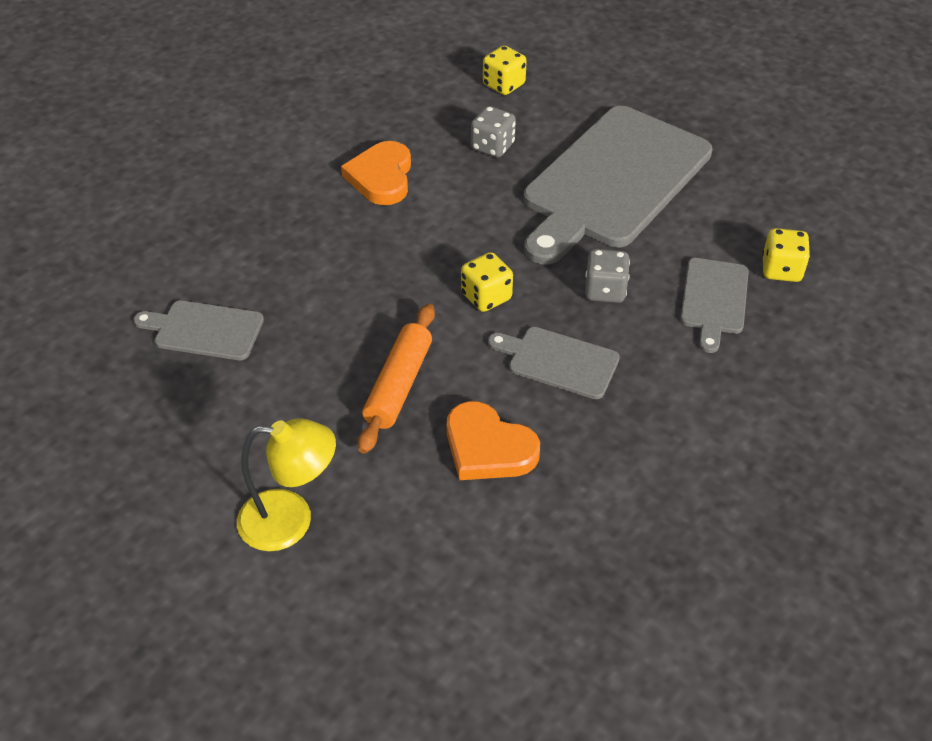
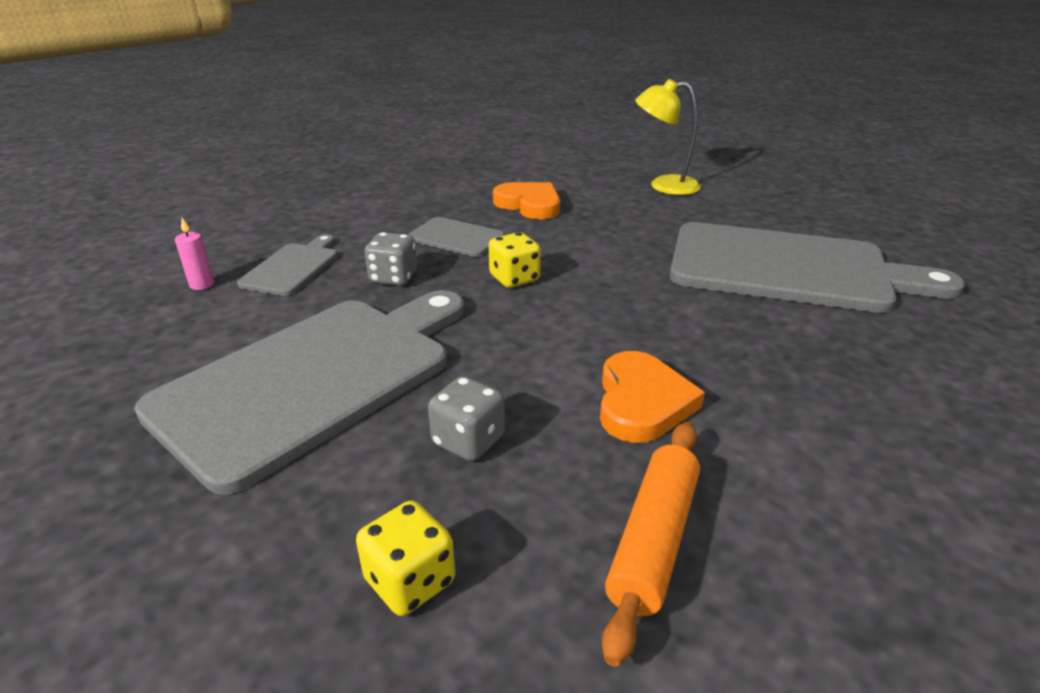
camera: 175 degrees left, 15 degrees down
grey cutting board [133,300,264,360] -> grey cutting board [670,222,965,313], size x2.18
orange rolling pin [358,304,435,454] -> orange rolling pin moved to [602,422,700,667]
yellow dice [762,228,810,282] -> pink candle [175,218,214,290]

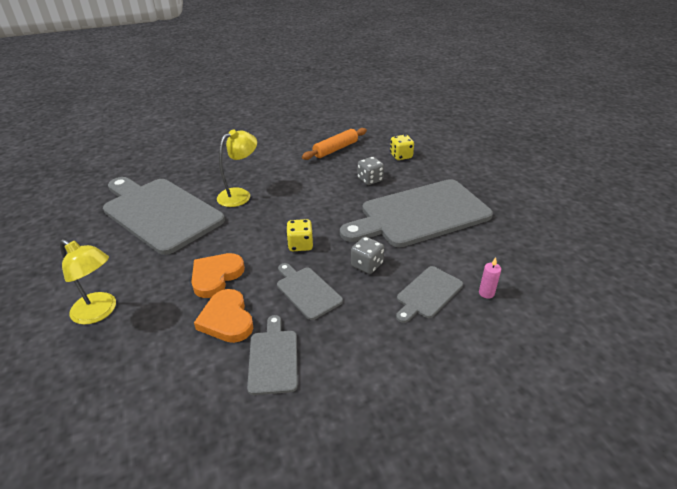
camera: 155 degrees left, 5 degrees up
orange heart [600,351,705,443] -> orange heart moved to [191,253,245,298]
none -> yellow lamp [217,129,257,207]
none -> grey cutting board [247,315,298,395]

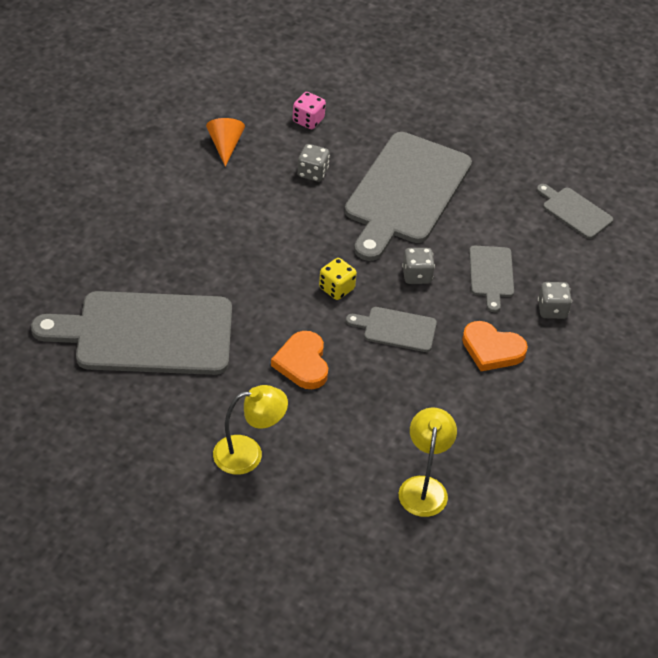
camera: 45 degrees left, 10 degrees up
orange heart [194,289,253,343] -> orange heart moved to [462,321,528,371]
yellow lamp [217,129,257,207] -> yellow lamp moved to [399,408,457,517]
grey cutting board [247,315,298,395] -> grey cutting board moved to [537,184,613,239]
orange rolling pin [302,128,367,160] -> orange cone [206,118,245,167]
yellow dice [390,135,414,160] -> pink dice [293,92,326,129]
pink candle [479,257,501,299] -> none
none -> grey dice [538,282,572,319]

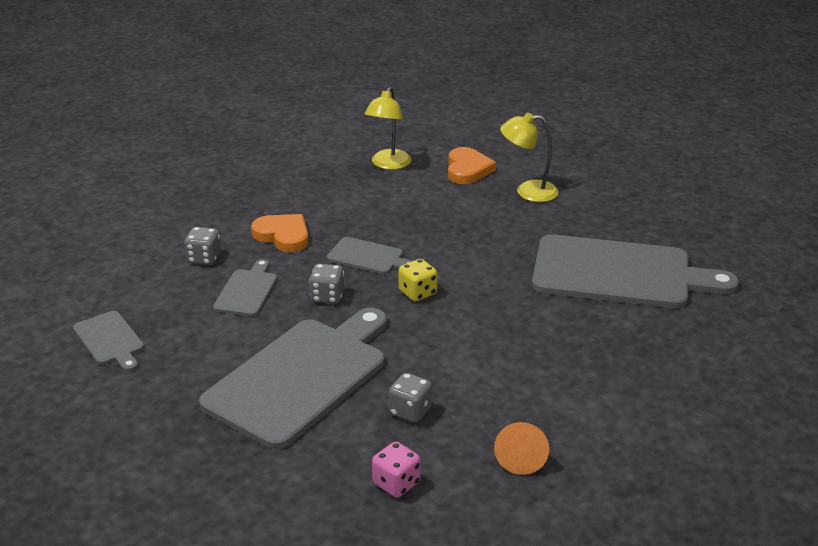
camera: 165 degrees left, 15 degrees down
orange heart [271,331,328,389] -> orange heart moved to [448,147,496,184]

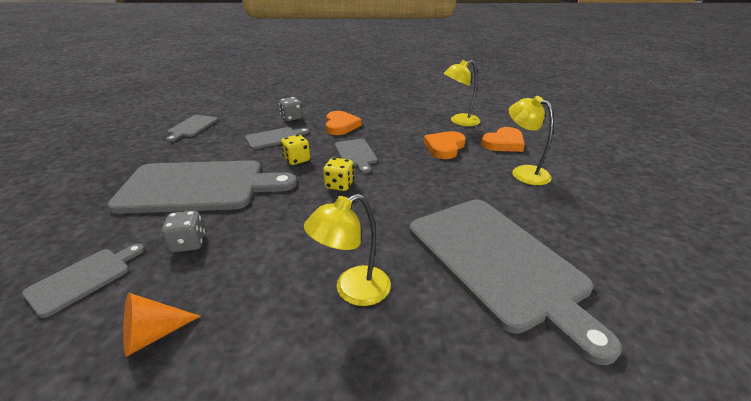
camera: 50 degrees right, 0 degrees up
grey dice [309,264,344,304] -> yellow dice [281,134,310,165]
pink dice [372,441,421,498] -> grey cutting board [22,244,145,318]
none -> yellow lamp [304,194,391,306]
none -> orange heart [424,131,466,159]

